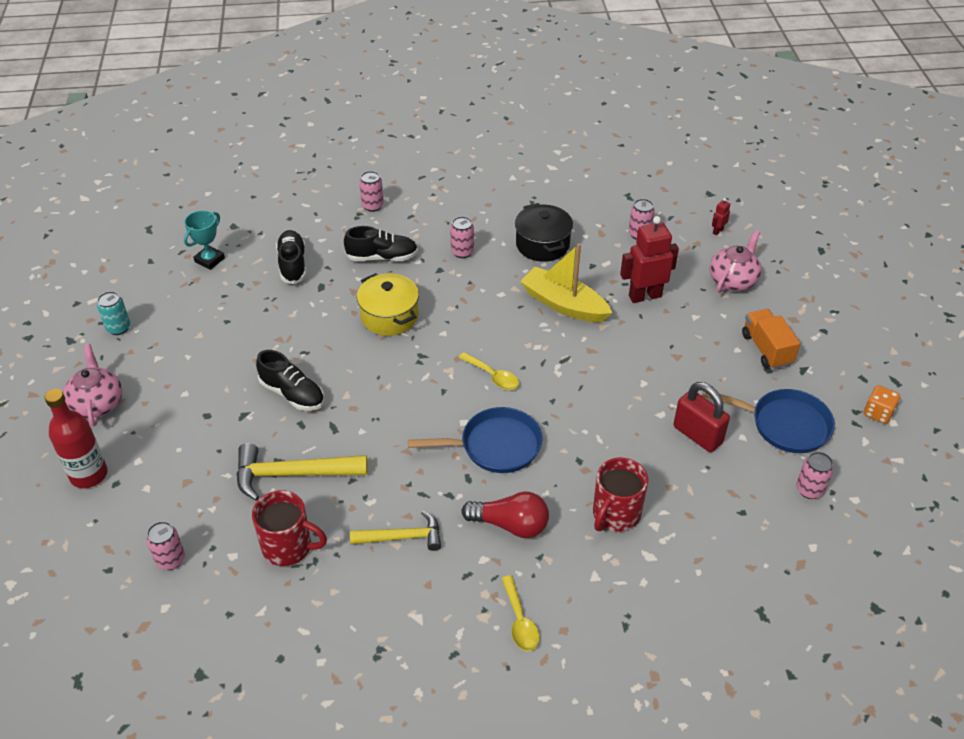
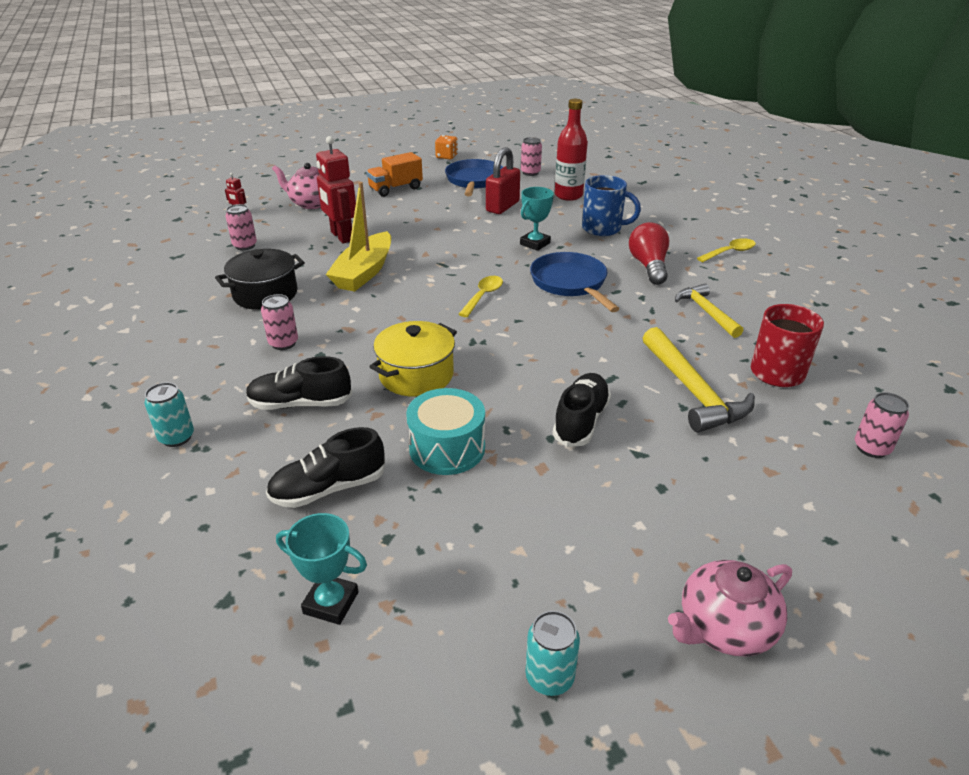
camera: 105 degrees left, 10 degrees down
red bottle [45,389,107,488] -> red bottle moved to [555,99,588,201]
black shoe [344,226,418,261] -> black shoe turned 75 degrees counterclockwise [246,356,352,410]
pink can [359,171,384,212] -> turquoise can [145,382,194,447]
red mug [593,458,648,532] -> blue mug [582,175,641,236]
none -> turquoise drum [406,388,485,475]
none -> turquoise trophy [520,187,554,251]

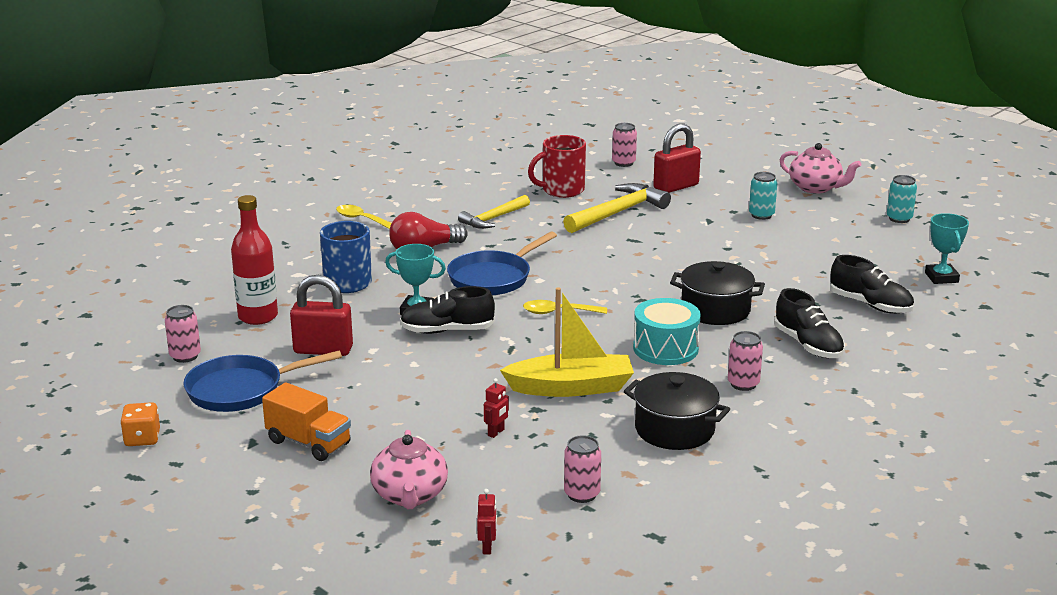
camera: 115 degrees left, 10 degrees down
turquoise can [145,382,194,447] -> turquoise can moved to [749,172,777,220]
red robot [316,136,356,243] -> red robot [484,378,509,438], size x0.44
yellow pot [369,321,457,397] -> black pot [670,261,765,325]
turquoise drum [406,388,485,475] -> turquoise drum moved to [633,298,701,365]
black shoe [553,373,611,447] -> black shoe moved to [400,286,495,334]
none -> red padlock [653,123,701,193]

